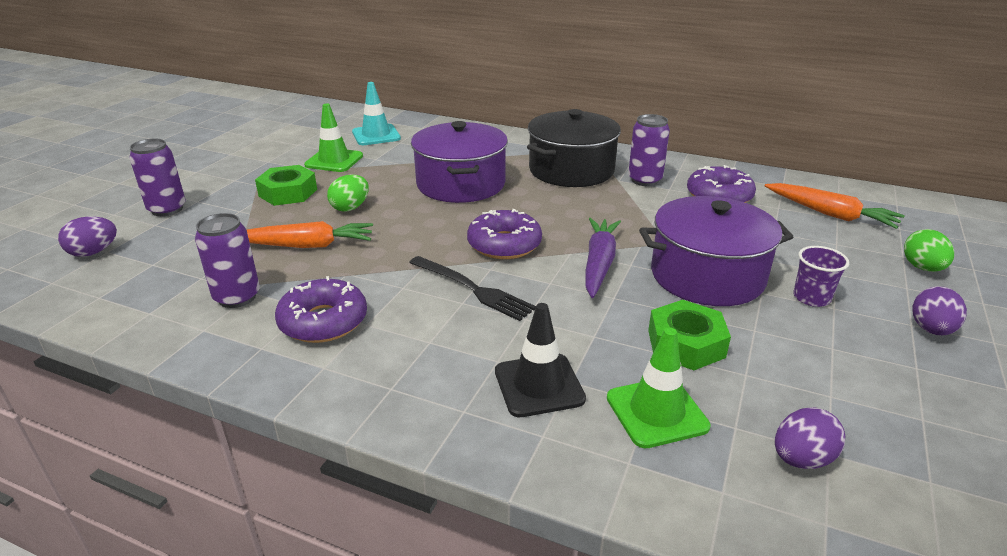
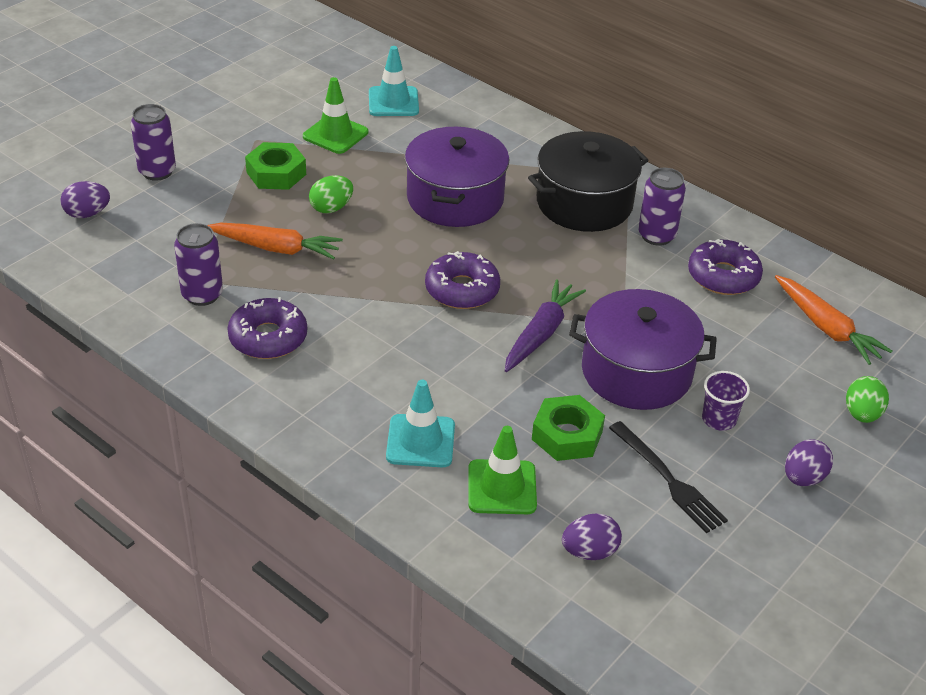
camera: 15 degrees right, 10 degrees up
black fork [409,256,536,321] -> black fork moved to [609,421,728,533]
black traffic cone [495,303,586,417] -> turquoise traffic cone [386,380,455,467]

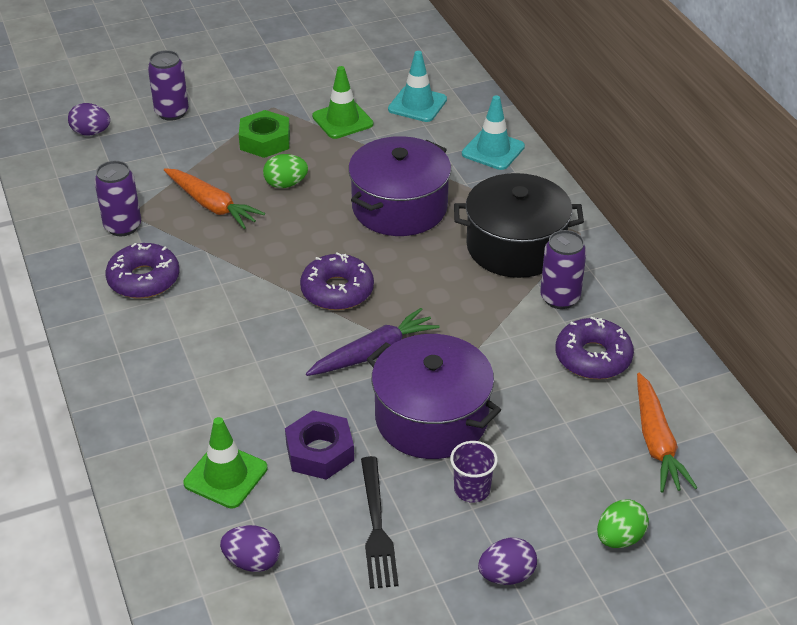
camera: 30 degrees right, 0 degrees up
turquoise traffic cone [386,380,455,467] -> turquoise traffic cone moved to [462,95,525,170]
green nut [532,395,605,461] -> purple nut [285,410,354,480]

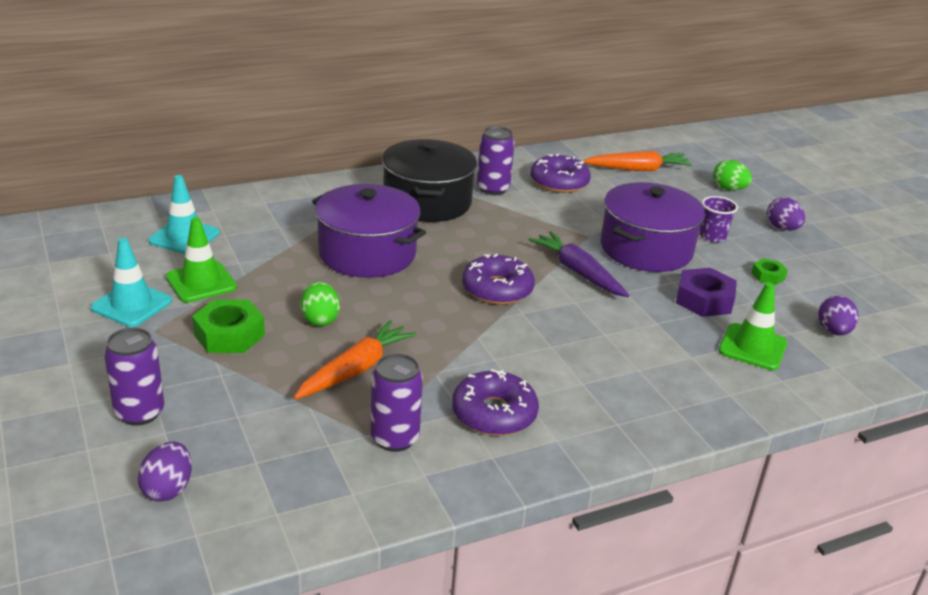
camera: 95 degrees left, 10 degrees down
black fork [361,456,399,589] -> green nut [751,258,788,285]
turquoise traffic cone [462,95,525,170] -> turquoise traffic cone moved to [91,238,172,327]

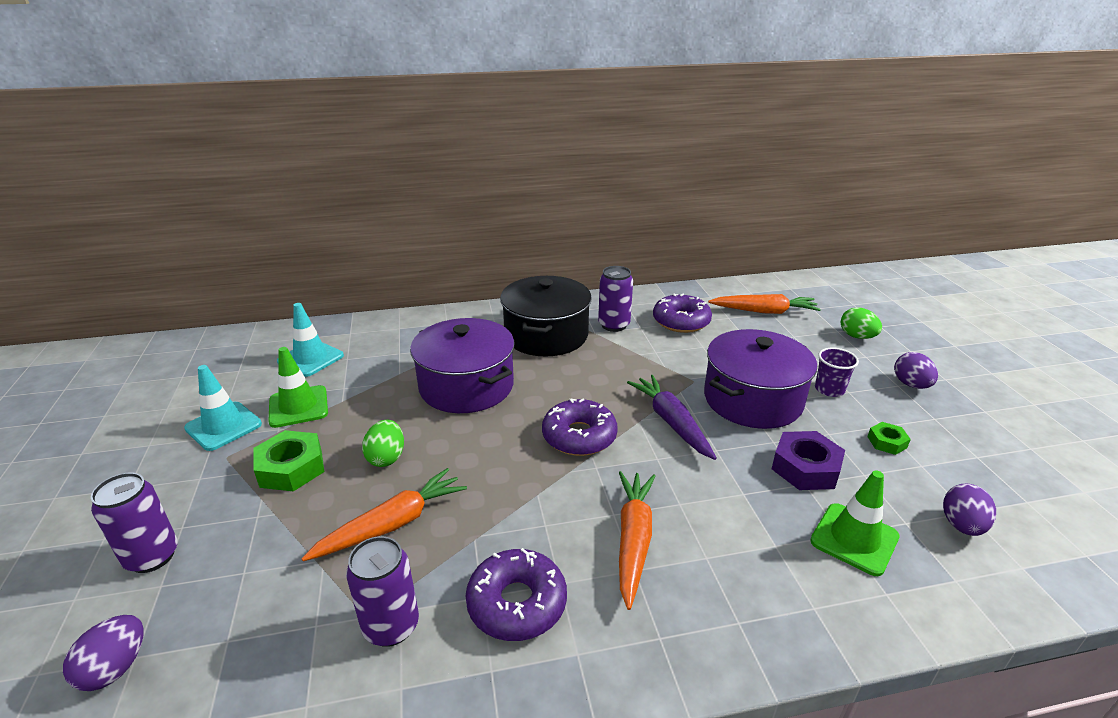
camera: 15 degrees right, 0 degrees up
none -> orange carrot [619,471,656,610]

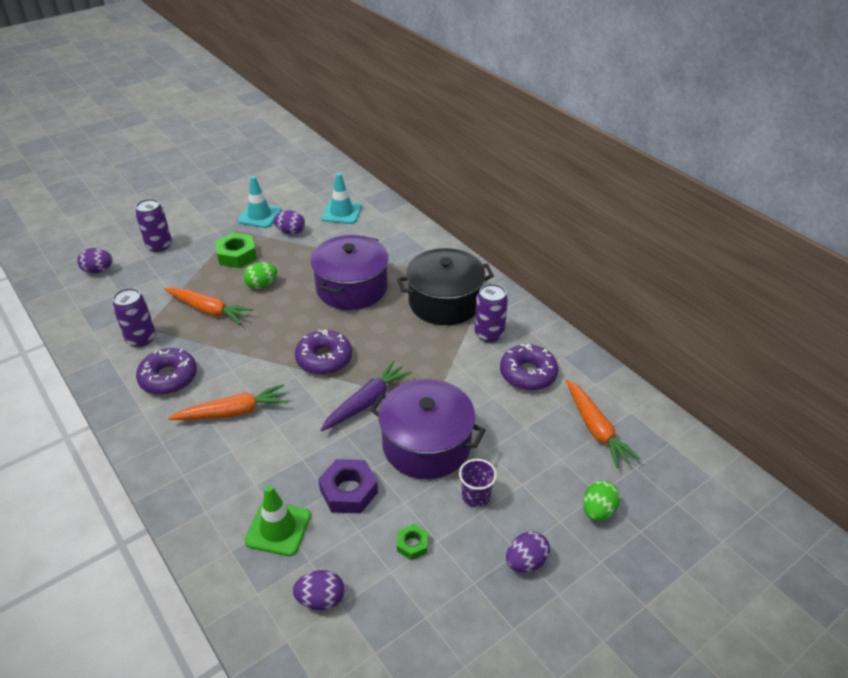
camera: 65 degrees right, 10 degrees up
green traffic cone [268,347,328,428] -> purple egg [274,210,305,235]

